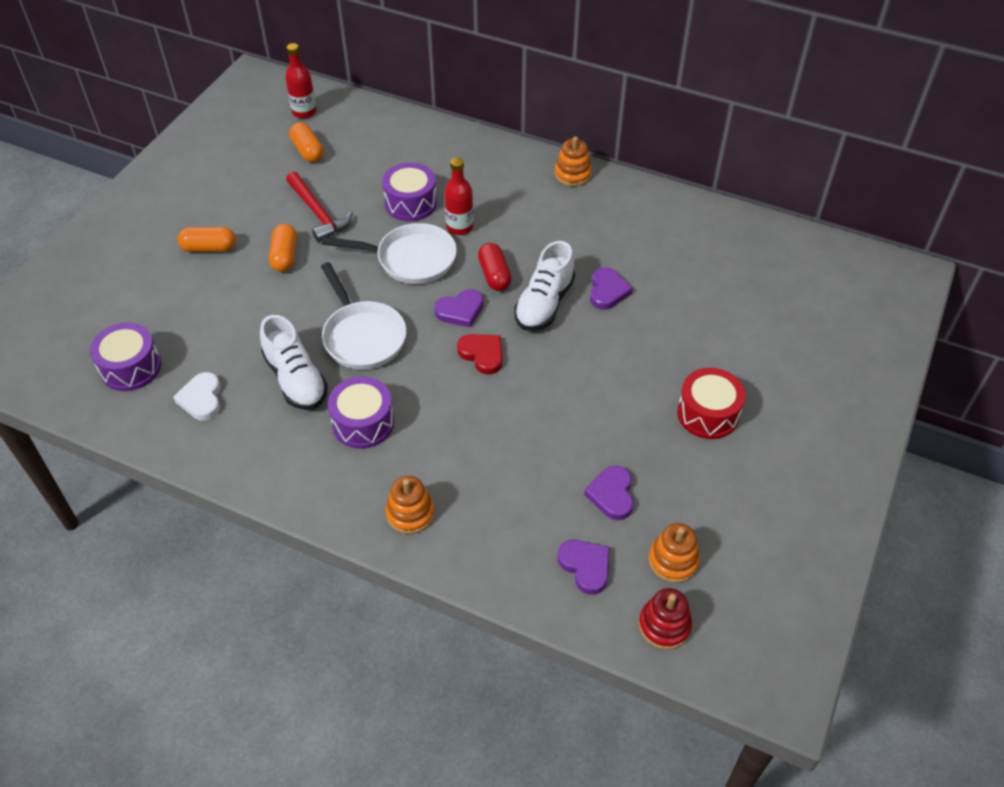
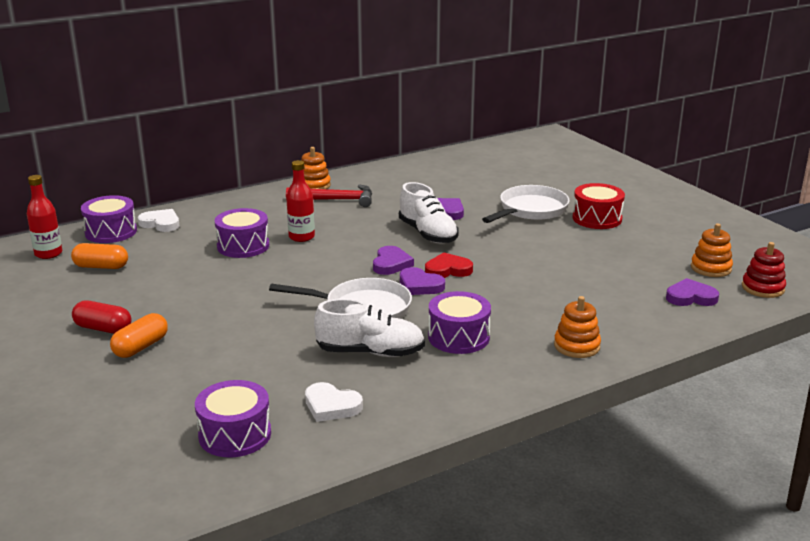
camera: 55 degrees left, 25 degrees down
orange capsule [269,224,297,272] -> none
red hammer [286,172,353,242] -> red hammer moved to [286,184,372,207]
white pan [322,223,457,284] -> white pan moved to [482,185,570,223]
red capsule [478,243,512,291] -> red capsule moved to [72,301,132,334]
purple heart [584,465,634,520] -> purple heart moved to [400,267,445,295]
none -> purple drum [81,195,137,243]
none -> white heart [138,209,179,232]

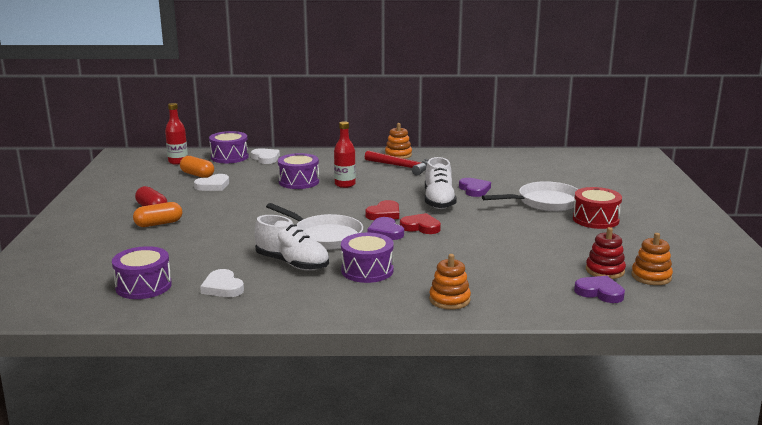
camera: 30 degrees right, 5 degrees down
purple heart [373,246,414,275] -> red heart [365,200,399,220]
red stacking toy [742,242,786,298] -> red stacking toy moved to [586,227,626,279]
none -> white heart [194,174,229,191]

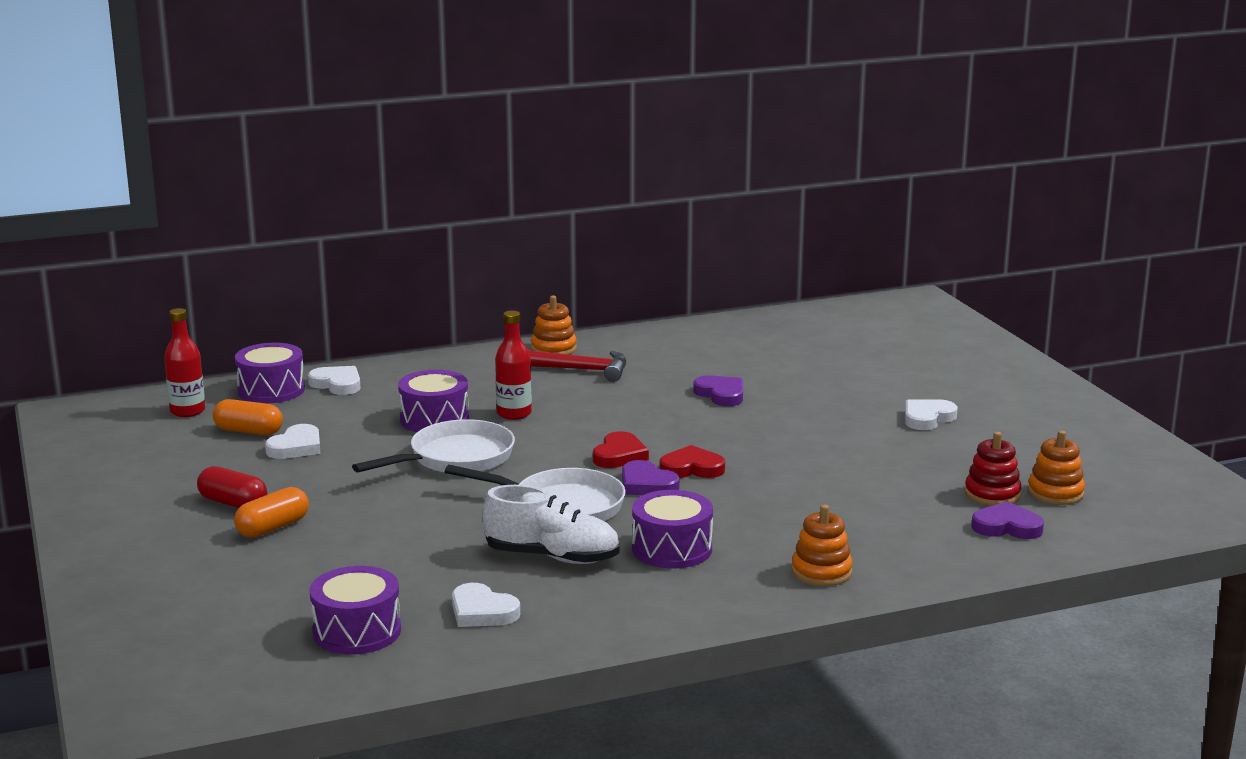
camera: 20 degrees left, 0 degrees up
white shoe [425,157,457,209] -> none
white pan [482,181,578,212] -> white pan moved to [352,419,515,473]
red drum [573,187,622,229] -> white heart [905,399,958,430]

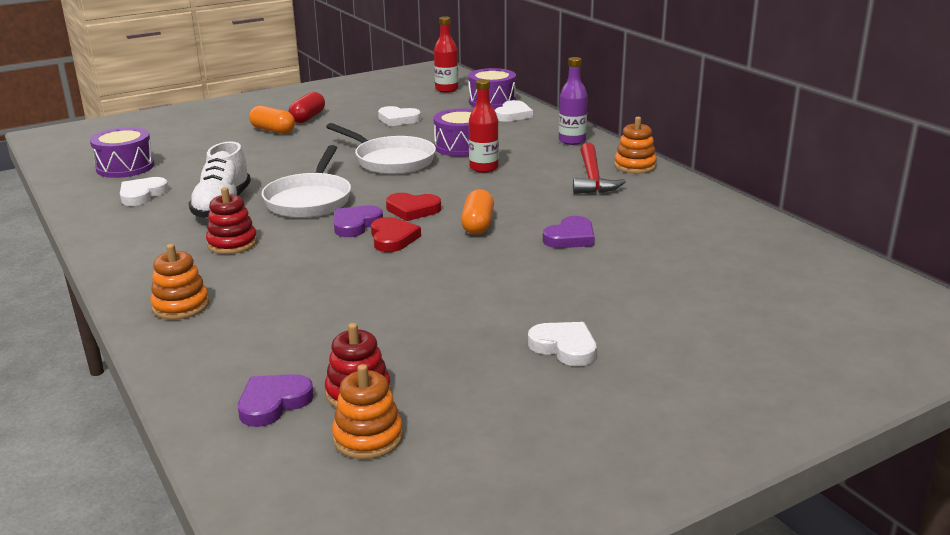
camera: 80 degrees right, 5 degrees up
orange capsule [213,399,283,435] -> orange capsule moved to [461,189,494,235]
purple drum [632,490,713,569] -> red stacking toy [206,187,257,254]
purple heart [971,501,1044,539] -> purple heart turned 135 degrees counterclockwise [238,374,314,427]
none -> purple bottle [559,57,588,145]

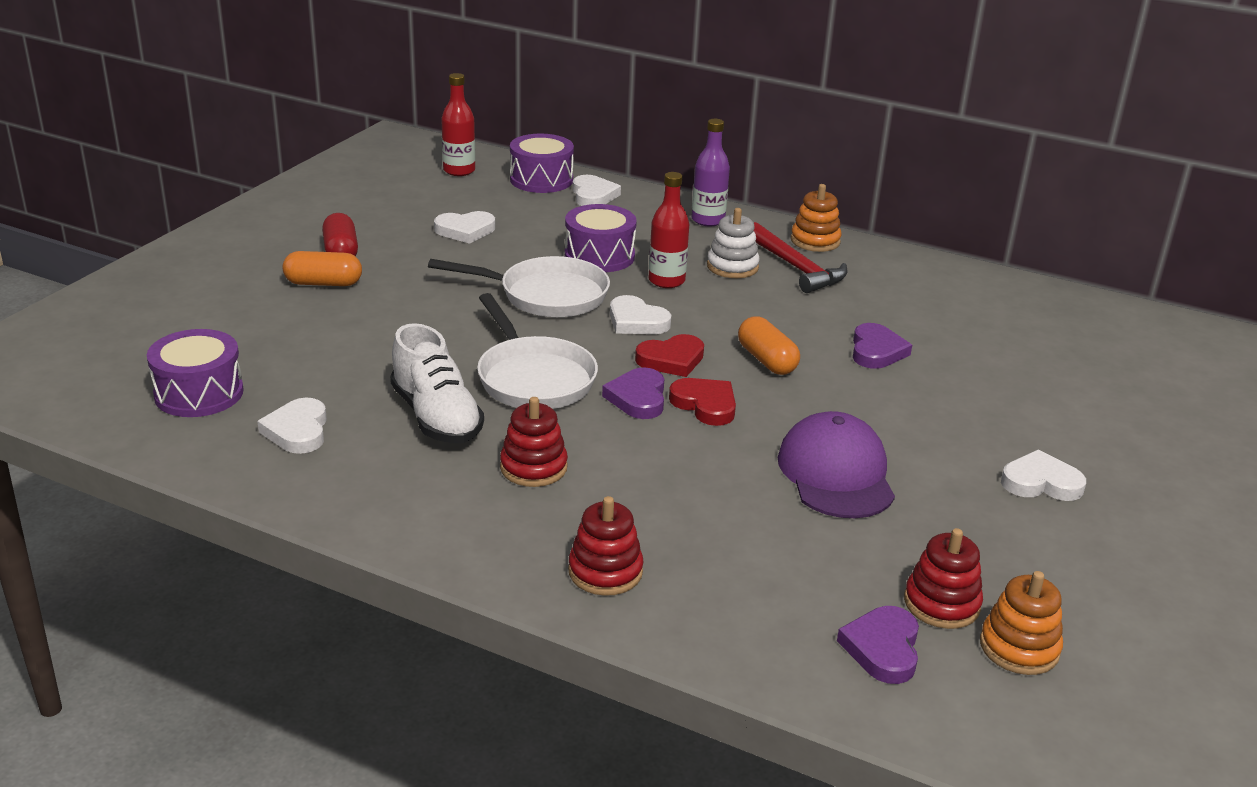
camera: 35 degrees left, 5 degrees up
orange stacking toy [150,244,209,320] -> red stacking toy [568,496,643,596]
none -> white heart [610,295,671,334]
none -> white stacking toy [707,208,760,278]
none -> purple cap [778,411,895,518]

